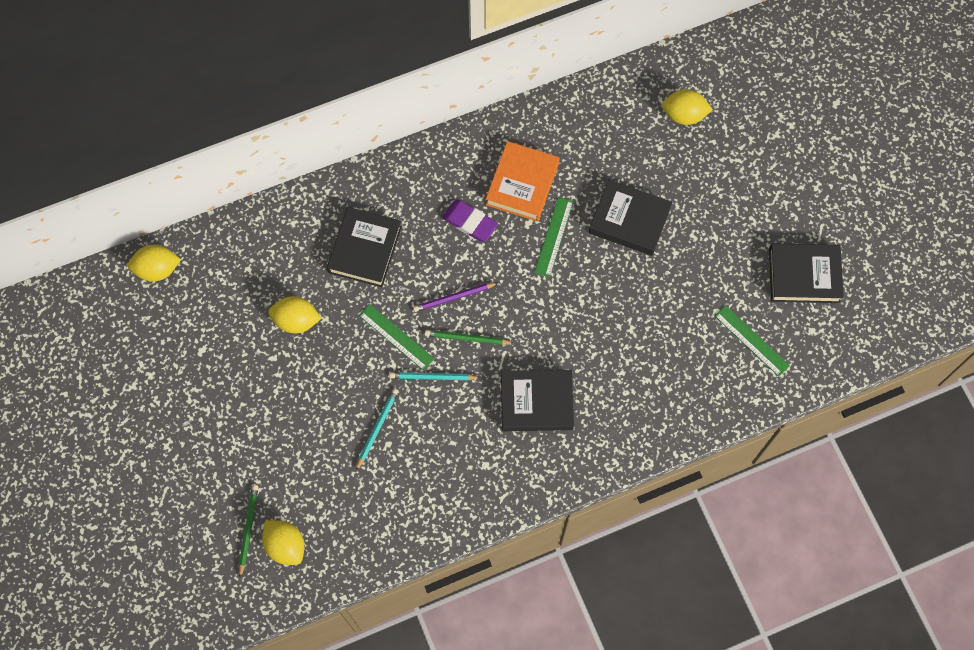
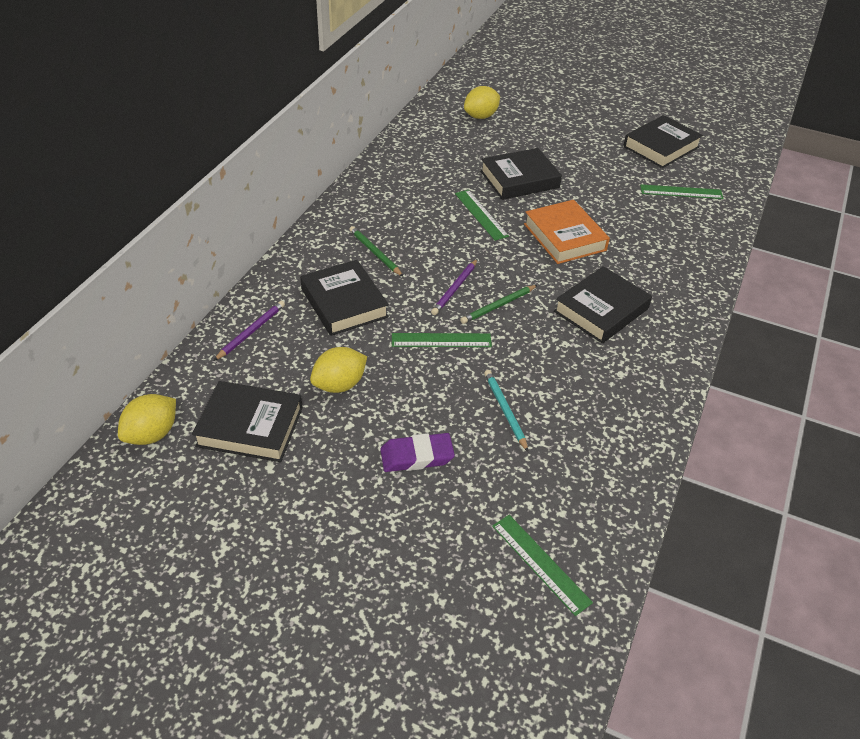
camera: 45 degrees left, 25 degrees down
green pencil [239,485,258,578] -> green pencil moved to [349,226,403,276]
yellow lemon [262,520,304,565] -> green ruler [492,515,593,616]
turquoise pencil [390,372,481,380] -> none
purple eraser [442,200,498,242] -> purple eraser moved to [380,433,455,472]
orange book [486,141,559,222] -> orange book moved to [524,200,610,264]
none -> black book [192,381,303,462]
none -> purple pencil [214,301,285,361]

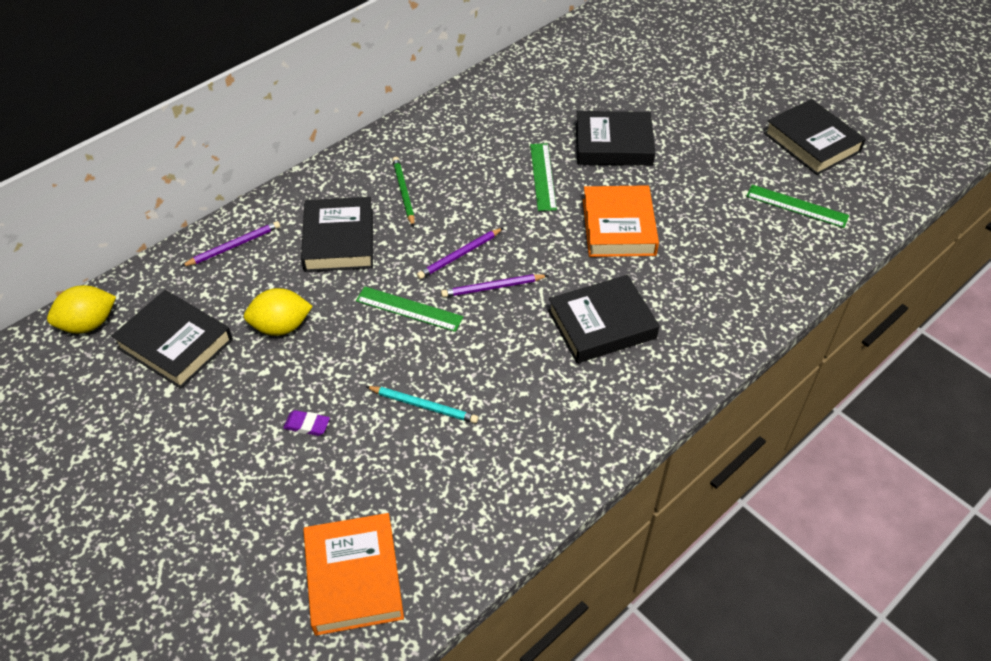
camera: 25 degrees right, 5 degrees up
purple eraser [380,433,455,472] -> purple eraser [283,410,330,436], size x0.59
green pencil [460,285,537,324] -> purple pencil [441,274,549,297]
yellow lemon [464,86,500,119] -> none
turquoise pencil [484,370,528,452] -> turquoise pencil turned 105 degrees clockwise [365,386,478,424]
green ruler [492,515,593,616] -> orange book [303,513,404,636]
black book [623,115,703,168] -> black book turned 75 degrees clockwise [764,99,866,175]

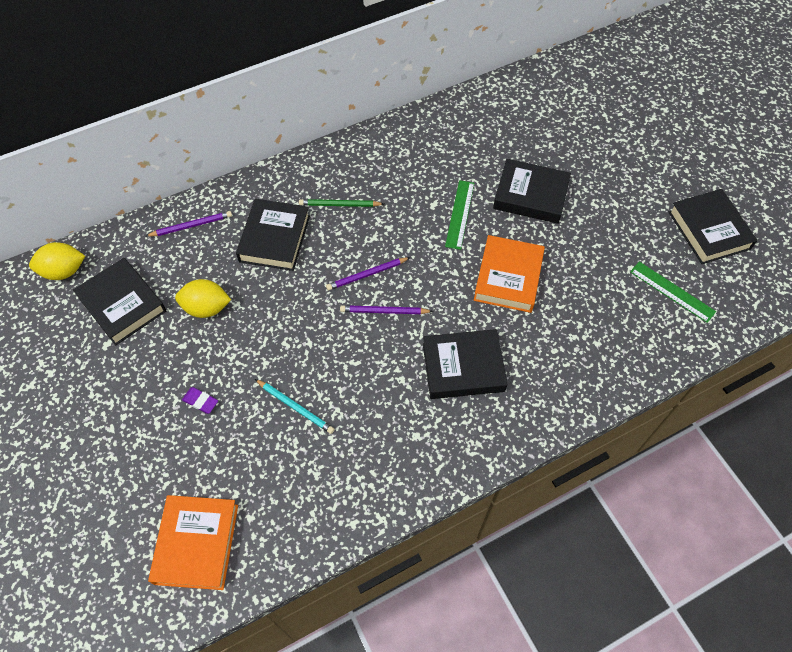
camera: 15 degrees right, 10 degrees up
green ruler [356,287,463,332] -> none
green pencil [392,157,415,227] -> green pencil turned 90 degrees counterclockwise [299,199,384,207]

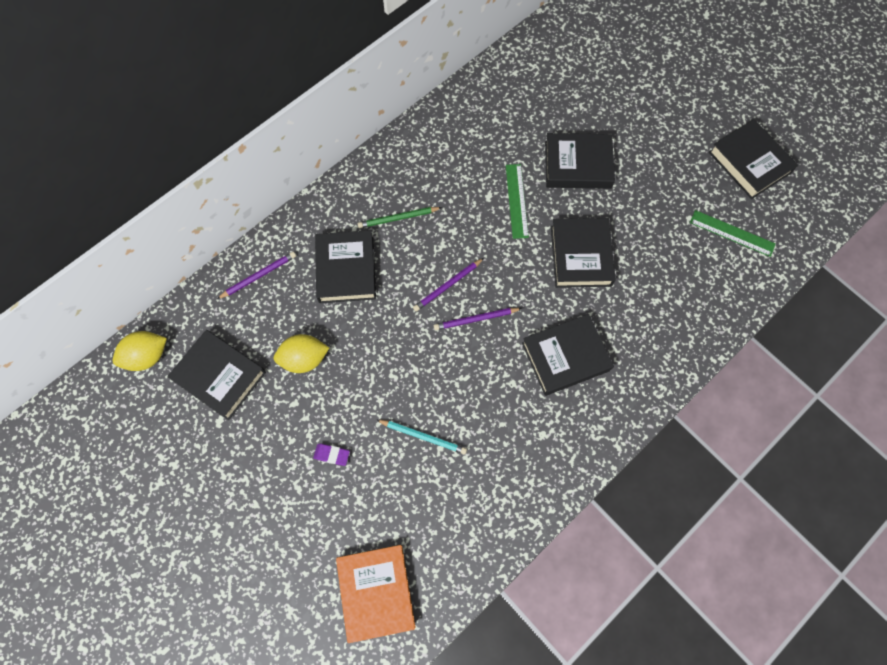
camera: 15 degrees left, 10 degrees up
orange book [474,235,545,313] -> black book [551,218,616,288]

